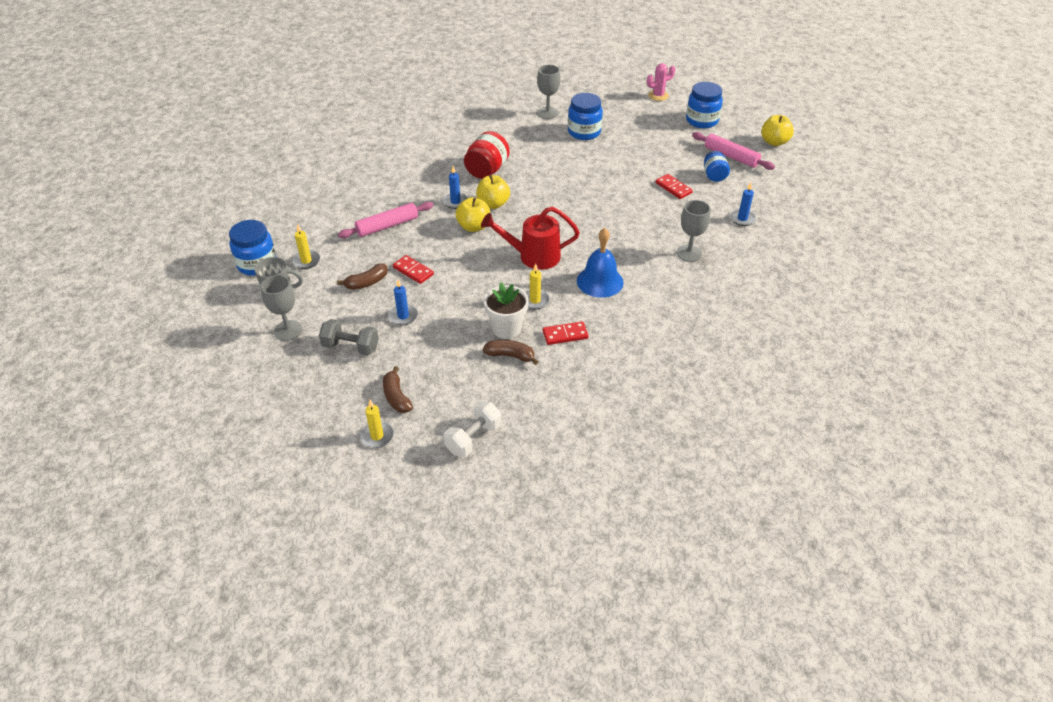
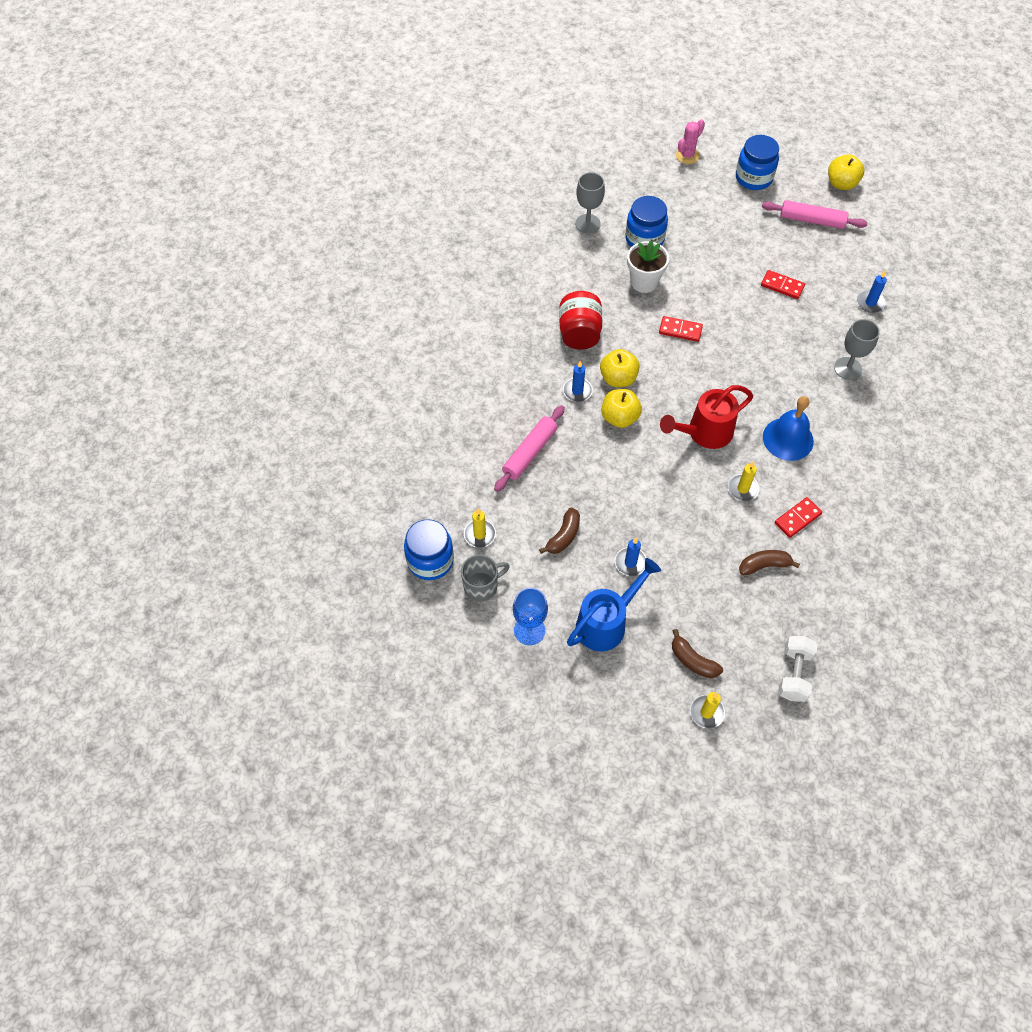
camera: 25 degrees left, 15 degrees up
grey goblet [261,275,302,341] -> blue goblet [513,588,548,645]
grey dumbbell [319,319,379,356] -> blue watering can [567,558,661,651]
red domino [393,255,434,284] -> red domino moved to [659,316,703,342]
white flower pot [484,283,529,339] -> white flower pot moved to [627,240,669,293]
blue jar [704,151,730,182] -> none

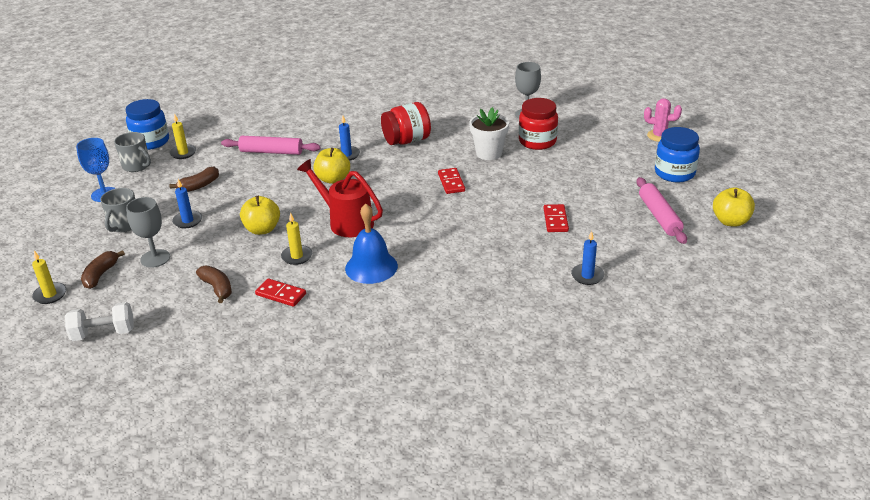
camera: 65 degrees right, 25 degrees down
brown banana [539,508,580,554] -> brown banana turned 45 degrees counterclockwise [169,167,219,192]
blue watering can [567,558,661,651] -> grey mug [100,188,135,232]
yellow apple [600,349,639,387] -> yellow apple moved to [240,196,280,235]
blue jar [625,196,668,247] -> red jar [519,98,558,150]
grey goblet [834,319,880,380] -> grey goblet moved to [126,197,170,268]

